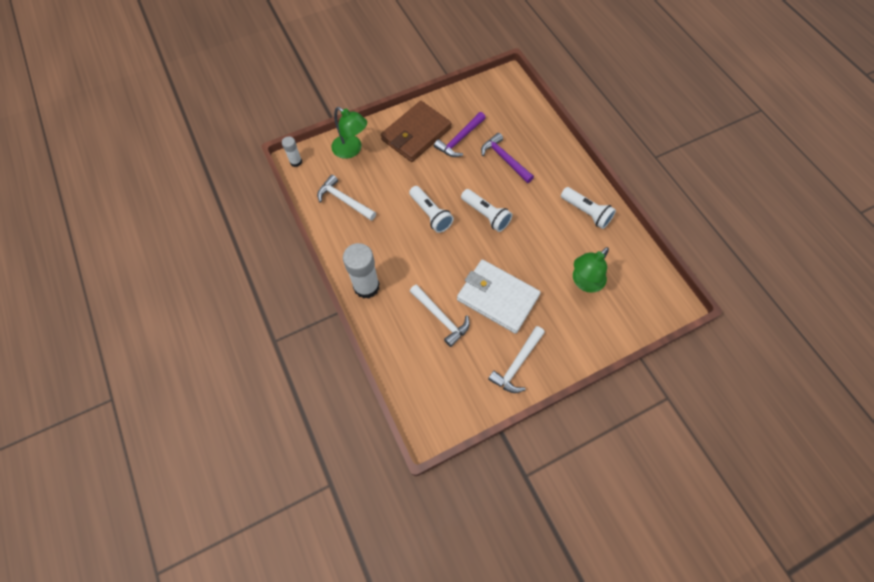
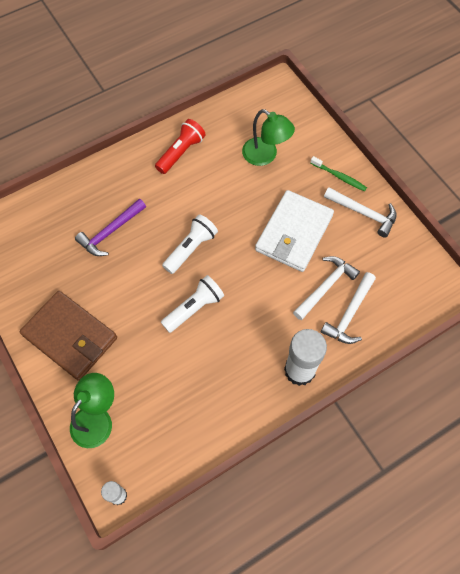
camera: 95 degrees left, 0 degrees up
white hammer [317,175,376,221] -> white hammer moved to [321,272,376,344]
purple hammer [434,112,486,157] -> none
white flashlight [561,187,616,229] -> red flashlight [155,119,206,174]
none -> green toothbrush [311,156,367,191]

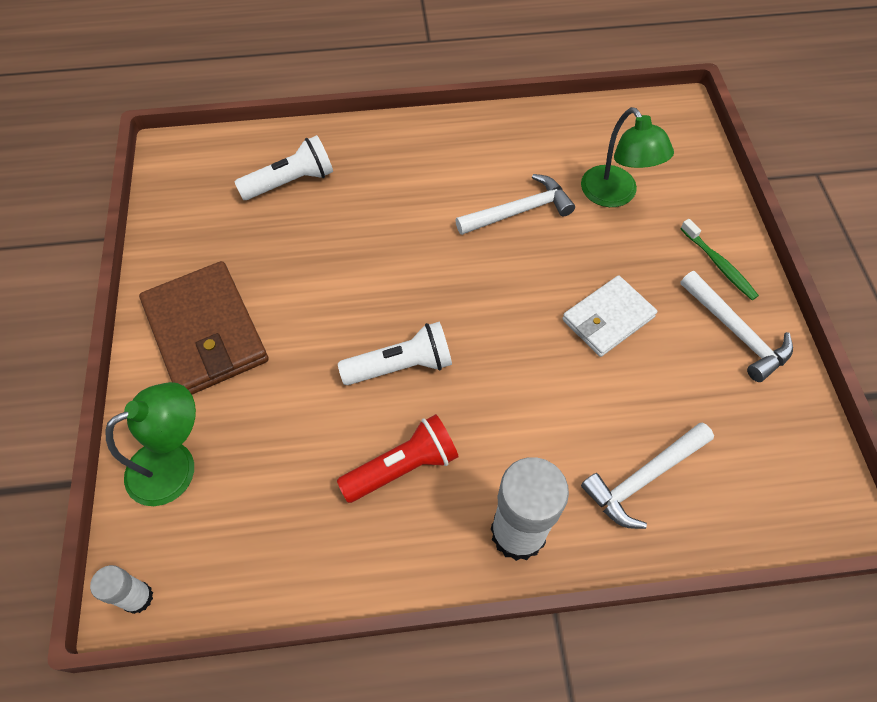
camera: 25 degrees right, 5 degrees down
purple hammer [75,199,146,256] -> none
red flashlight [155,119,206,174] -> red flashlight moved to [337,414,459,503]
white flashlight [162,214,218,274] -> white flashlight moved to [235,135,333,200]
white wallet [255,190,334,272] -> white wallet [562,275,657,357], size x0.63
white hammer [293,256,360,320] -> white hammer moved to [455,174,575,235]

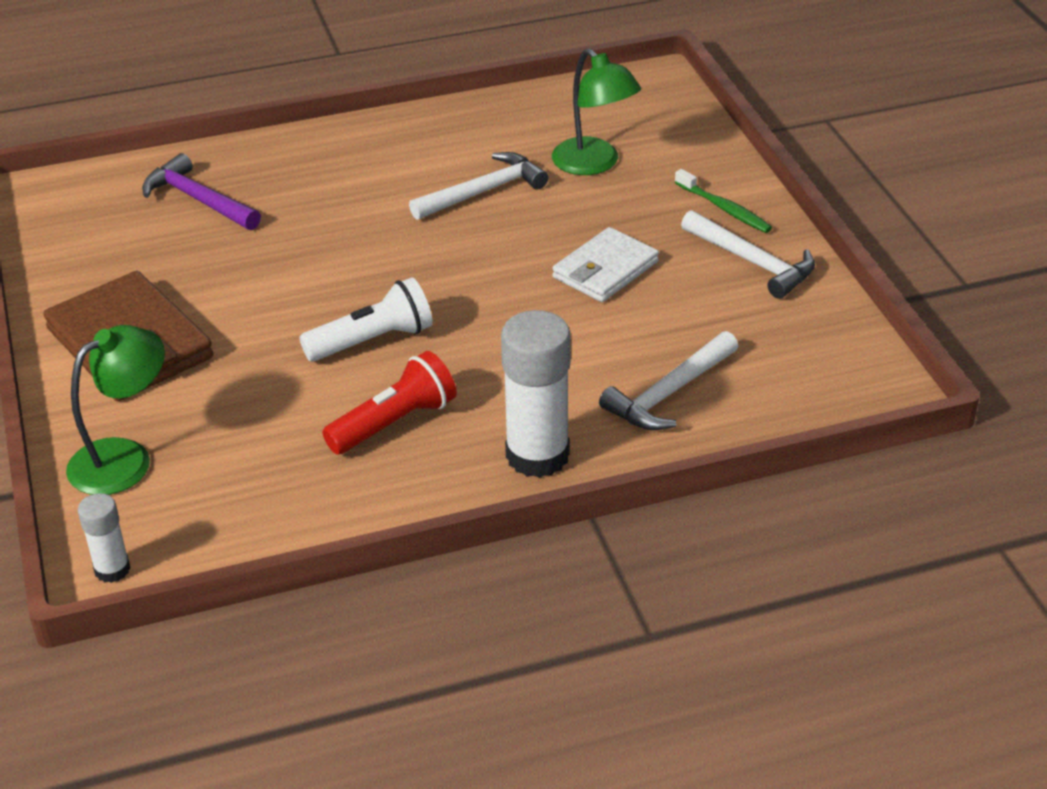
camera: 10 degrees left, 20 degrees down
white flashlight [235,135,333,200] -> purple hammer [142,153,261,230]

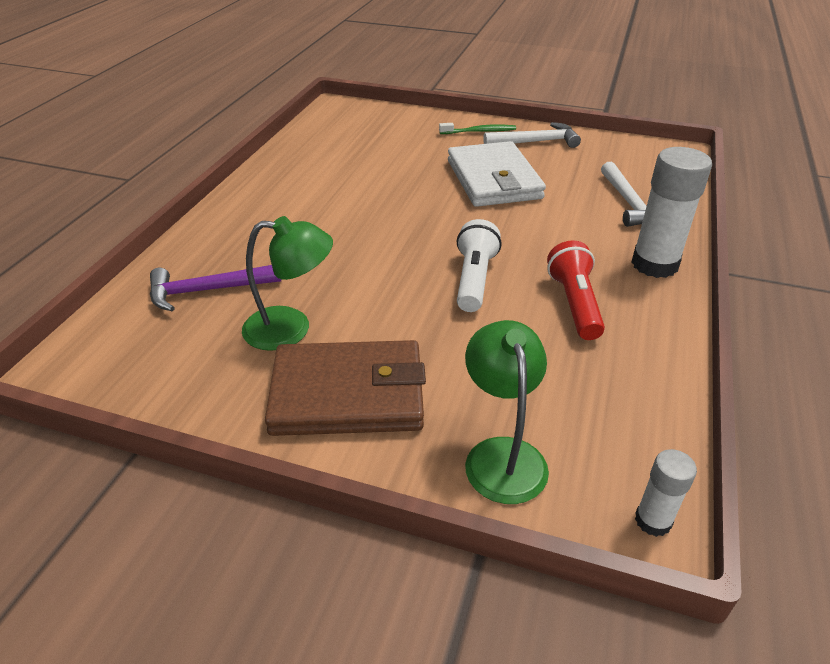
camera: 55 degrees left, 0 degrees up
white hammer [409,152,548,220] -> none
green lamp [552,49,641,175] -> green lamp moved to [242,216,333,351]
white wallet [552,227,659,302] -> white wallet [448,141,546,207], size x1.59

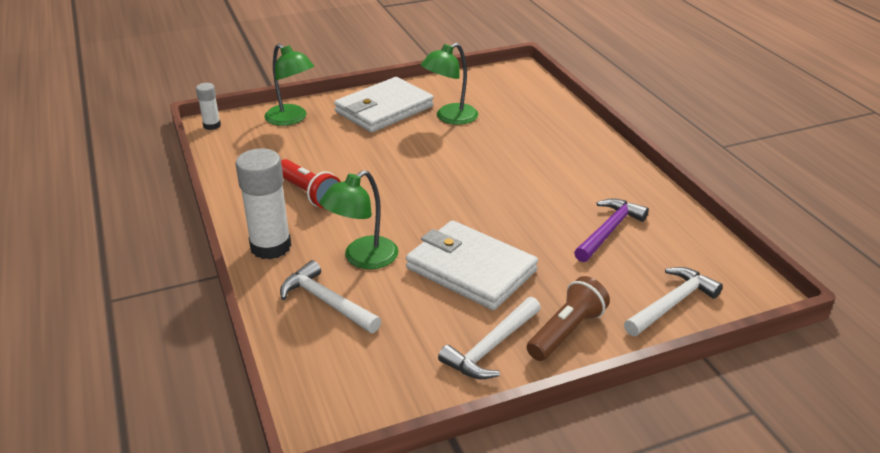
camera: 140 degrees right, 5 degrees down
purple hammer [150,265,281,311] -> purple hammer moved to [574,198,649,262]
brown wallet [265,340,426,436] -> white wallet [334,77,434,132]
green toothbrush [439,123,516,134] -> brown flashlight [527,276,610,361]
white flashlight [457,219,502,312] -> none
none -> green lamp [320,170,398,269]
none -> white hammer [624,267,723,336]

